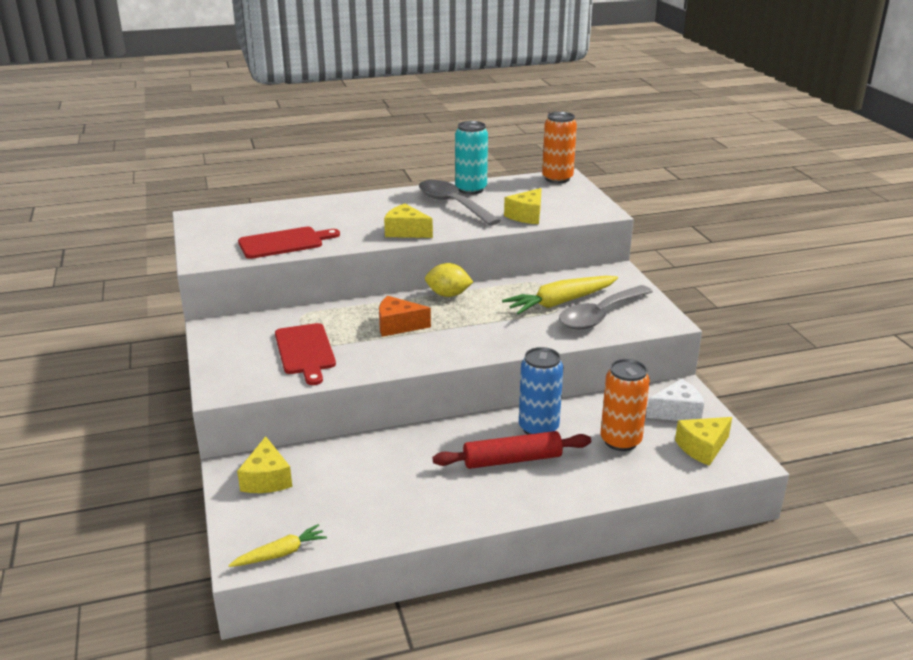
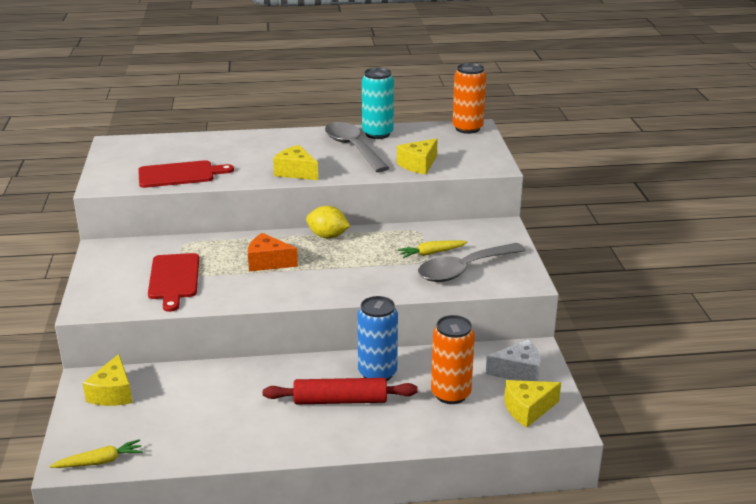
camera: 10 degrees right, 0 degrees up
yellow carrot [502,276,618,315] -> yellow carrot [398,240,468,258], size x0.57

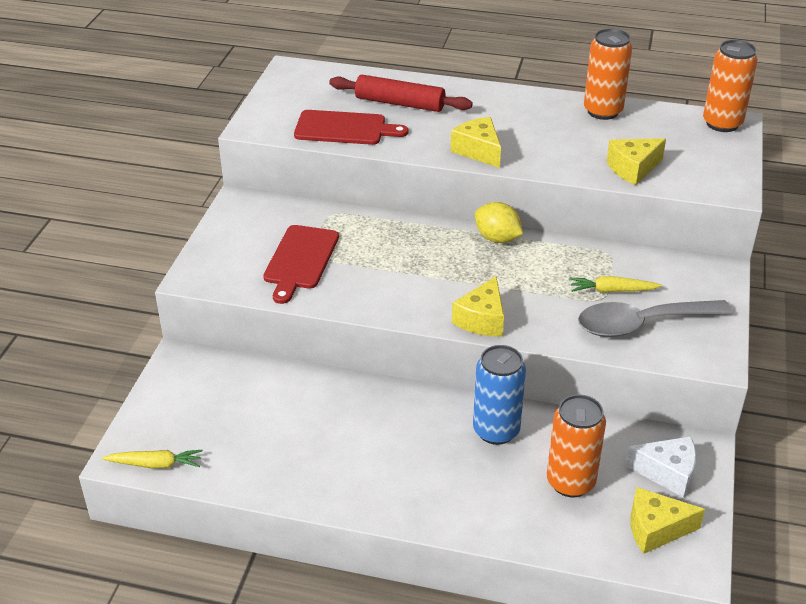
camera: 20 degrees right, 10 degrees up
yellow cheese [83,354,133,406] -> yellow cheese moved to [452,276,504,337]
orange cheese [248,233,298,272] -> none
red rolling pin [263,378,418,405] -> red rolling pin moved to [329,75,473,112]
grey spoon [325,122,389,172] -> none
turquoise can [362,68,394,139] -> orange can [584,28,632,120]

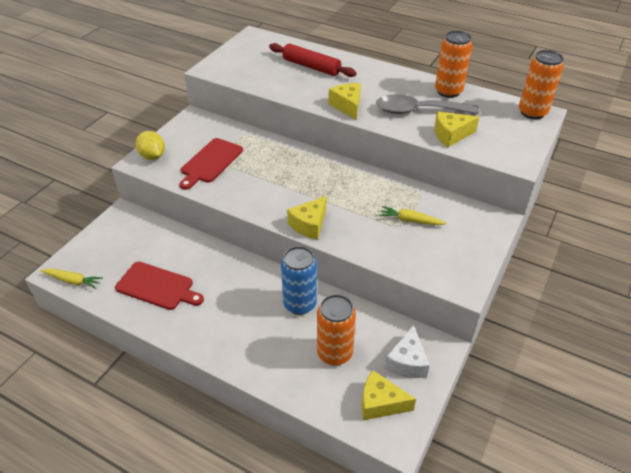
camera: 15 degrees right, 5 degrees up
red cutting board [294,110,408,145] -> red cutting board moved to [115,262,204,310]
yellow lemon [475,202,523,243] -> yellow lemon moved to [136,131,165,160]
grey spoon [578,300,733,337] -> grey spoon moved to [376,94,480,114]
white cheese [625,436,696,498] -> white cheese turned 75 degrees clockwise [385,325,430,378]

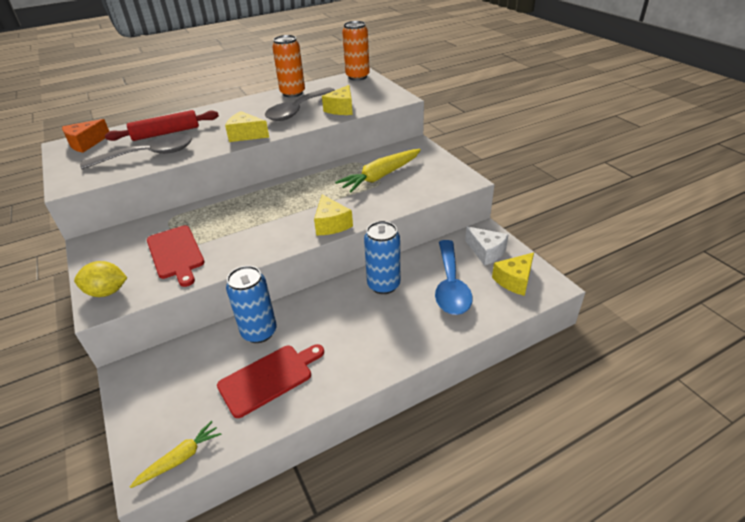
camera: 55 degrees left, 5 degrees down
orange can [317,294,356,366] -> blue spoon [435,240,472,315]
yellow carrot [379,206,446,225] -> yellow carrot [335,149,421,193], size x1.77
none -> orange cheese [62,119,109,153]
none -> grey spoon [80,134,192,170]
none -> blue can [226,266,277,343]

